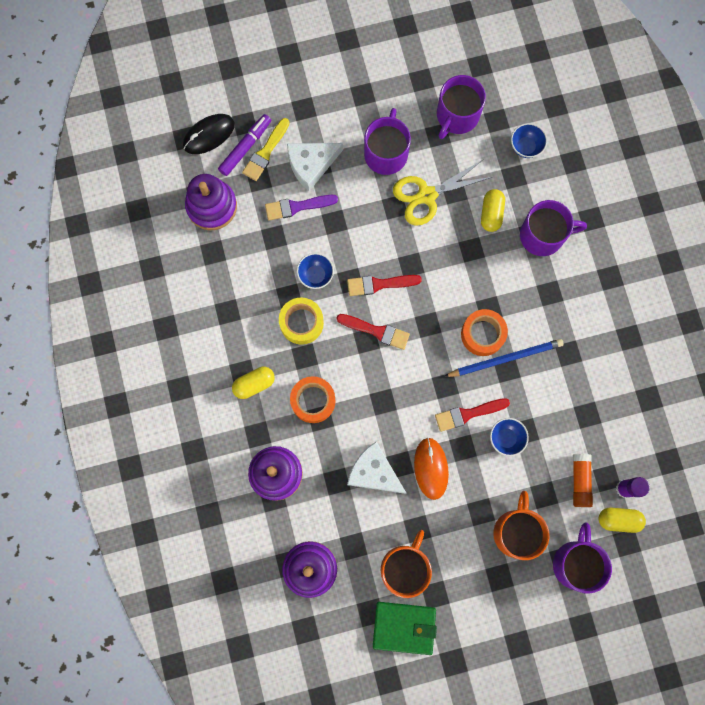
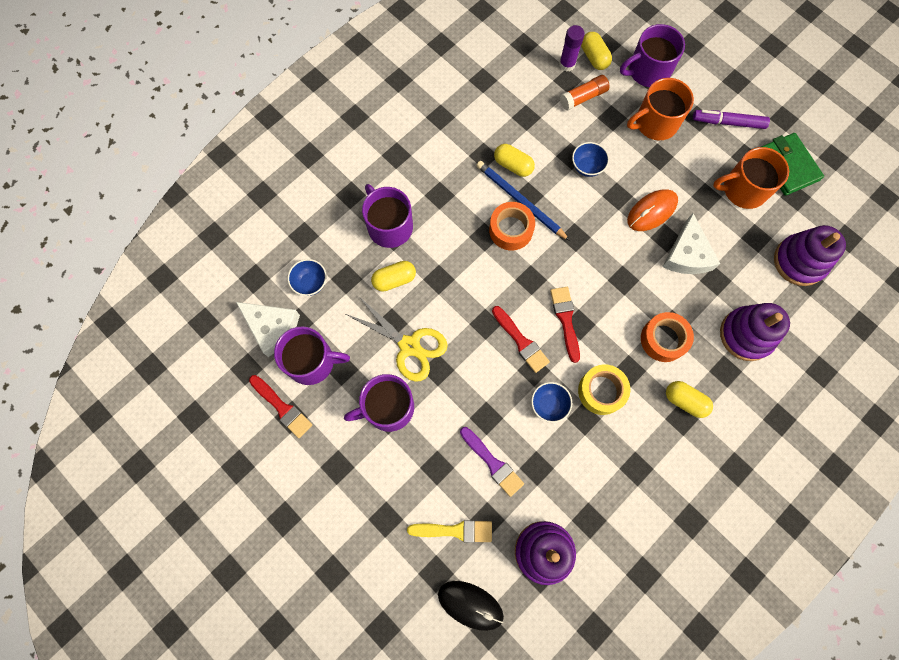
camera: 120 degrees left, 5 degrees down
purple marker [218,114,271,176] -> purple marker moved to [693,110,770,129]
white cheese [287,143,343,191] -> white cheese moved to [236,302,300,357]
red brush [435,398,510,432] -> red brush moved to [249,375,312,438]
none -> yellow capsule [494,144,535,177]

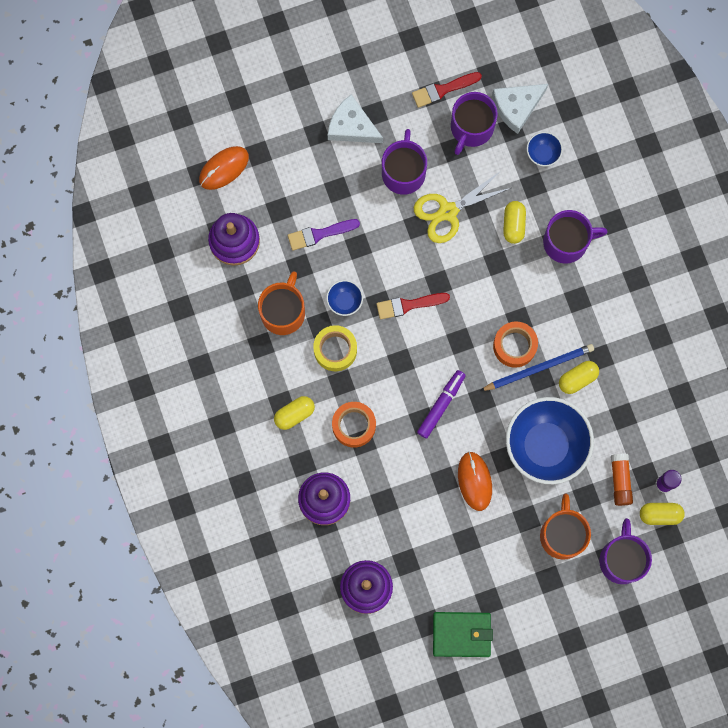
camera: 115 degrees right, 5 degrees up
yellow brush [407,520,492,543] -> none
black mouse [438,581,504,631] -> orange mouse [199,146,249,190]
red brush [550,287,580,363] -> none
blue bowl [572,142,609,177] -> blue bowl [506,397,594,484], size x2.33
white cheese [662,213,720,274] -> white cheese moved to [328,94,383,143]
purple marker [693,110,770,129] -> purple marker moved to [417,370,466,439]
orange mug [713,147,789,209] -> orange mug moved to [258,271,305,335]

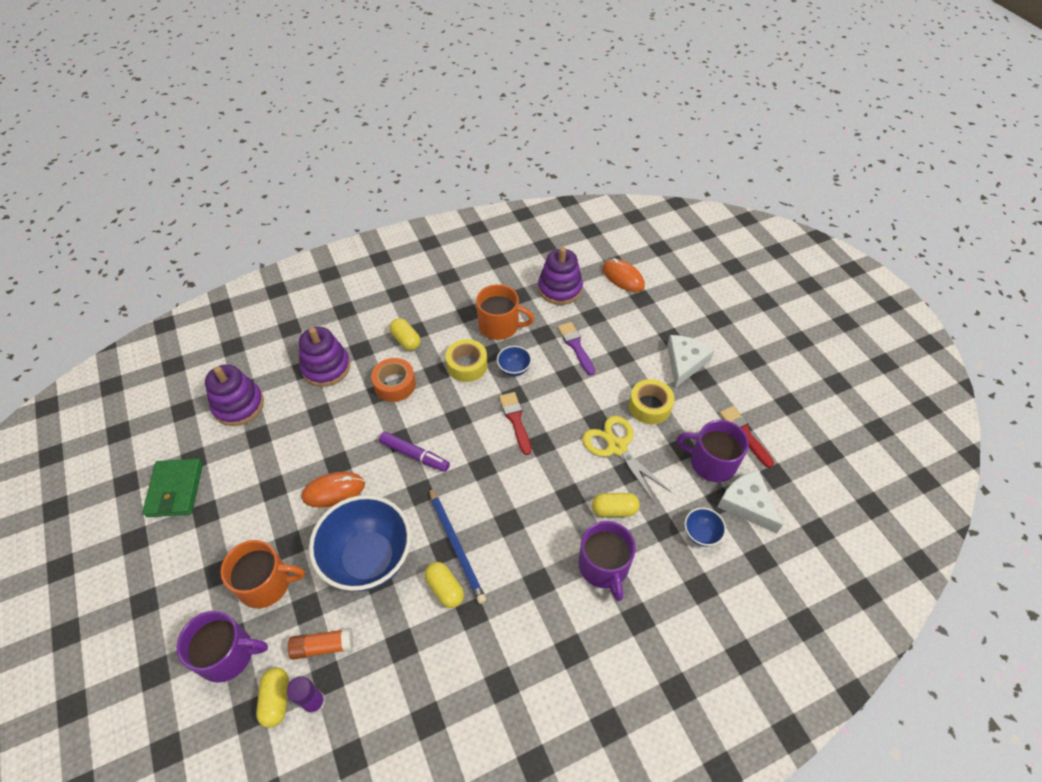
camera: 85 degrees right, 25 degrees down
purple mug [382,129,427,195] -> yellow tape [629,379,674,424]
orange tape [493,321,538,368] -> none

